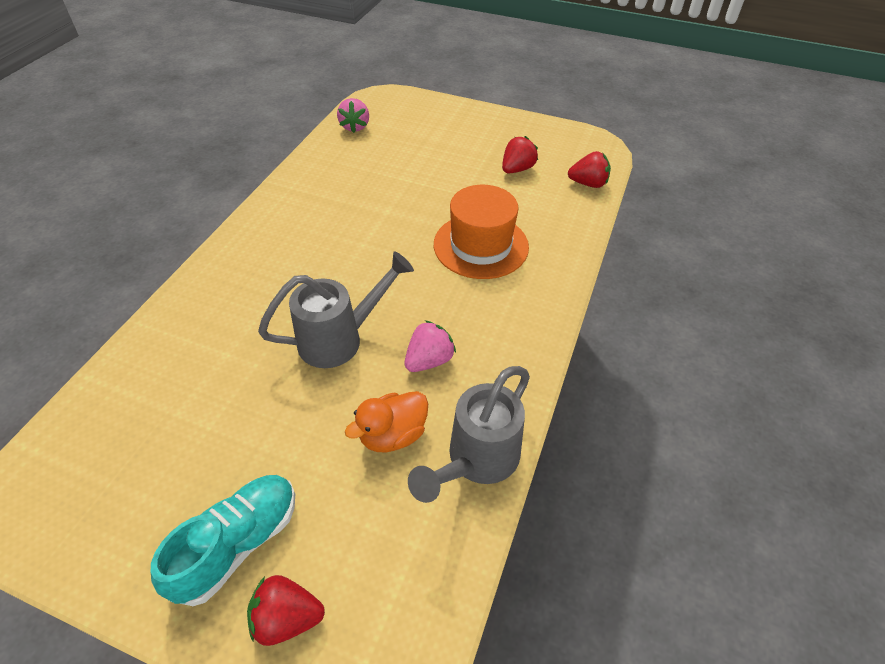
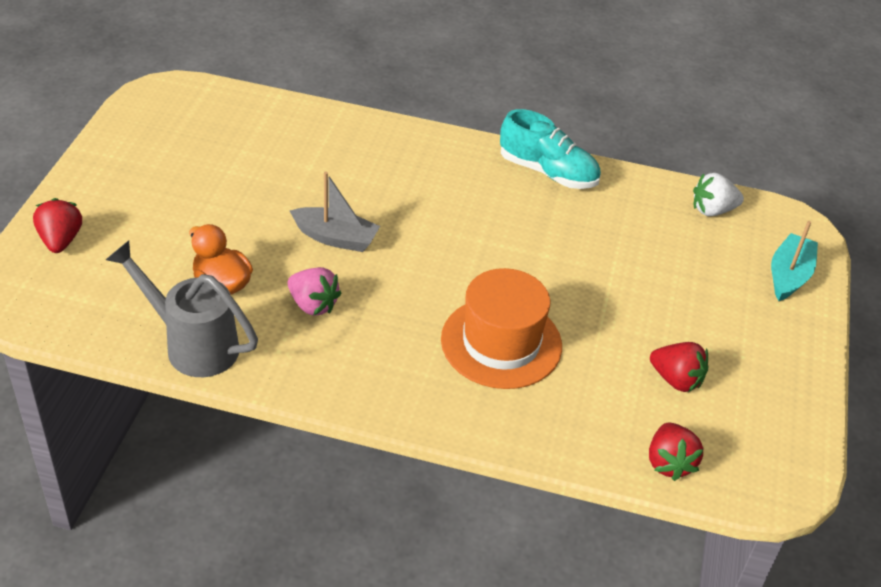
camera: 80 degrees right, 5 degrees down
turquoise shoe [151,475,295,606] -> turquoise shoe moved to [500,109,601,189]
grey watering can [258,251,414,368] -> grey boat [290,171,380,252]
pink strawberry [337,98,369,133] -> white strawberry [693,173,744,216]
none -> turquoise boat [771,221,818,301]

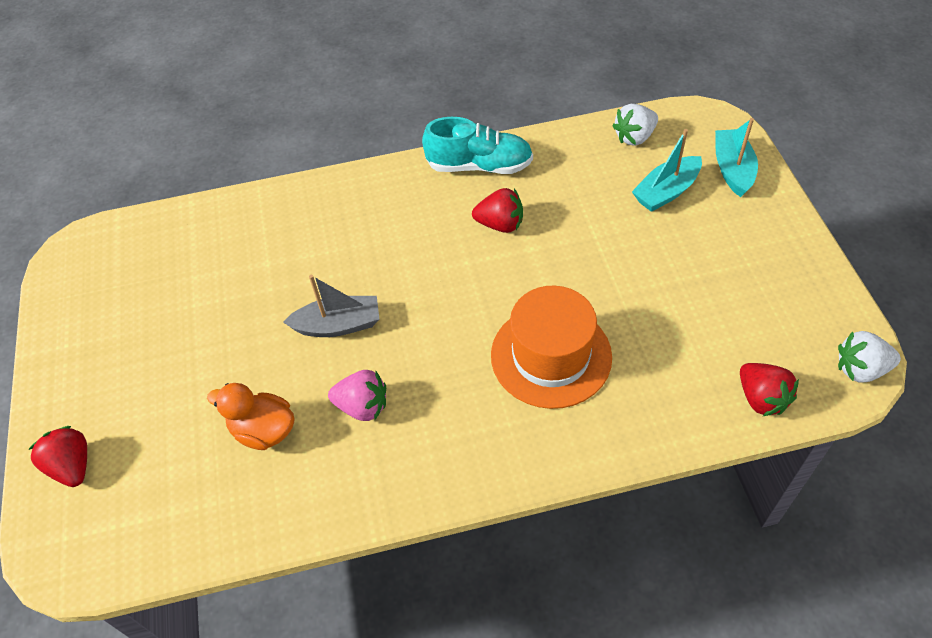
camera: 20 degrees left, 10 degrees up
grey watering can [106,241,258,377] -> none
red strawberry [650,342,708,392] -> red strawberry moved to [472,188,523,233]
none -> turquoise boat [632,129,702,212]
none -> white strawberry [838,331,901,383]

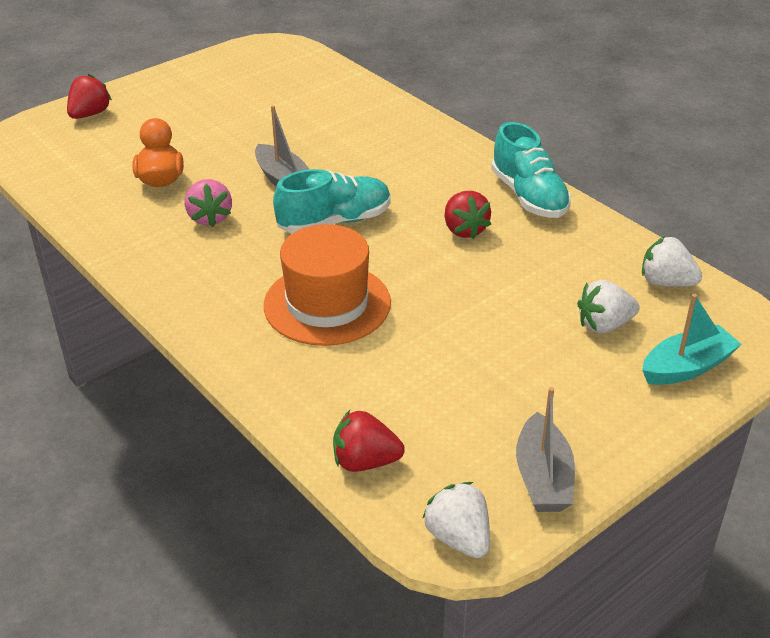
camera: 60 degrees right, 15 degrees down
turquoise boat [632,129,702,212] -> white strawberry [577,280,640,333]
red strawberry [740,363,799,417] -> red strawberry turned 60 degrees clockwise [333,410,405,472]
none -> turquoise shoe [273,169,390,234]
none -> grey boat [516,387,575,512]

